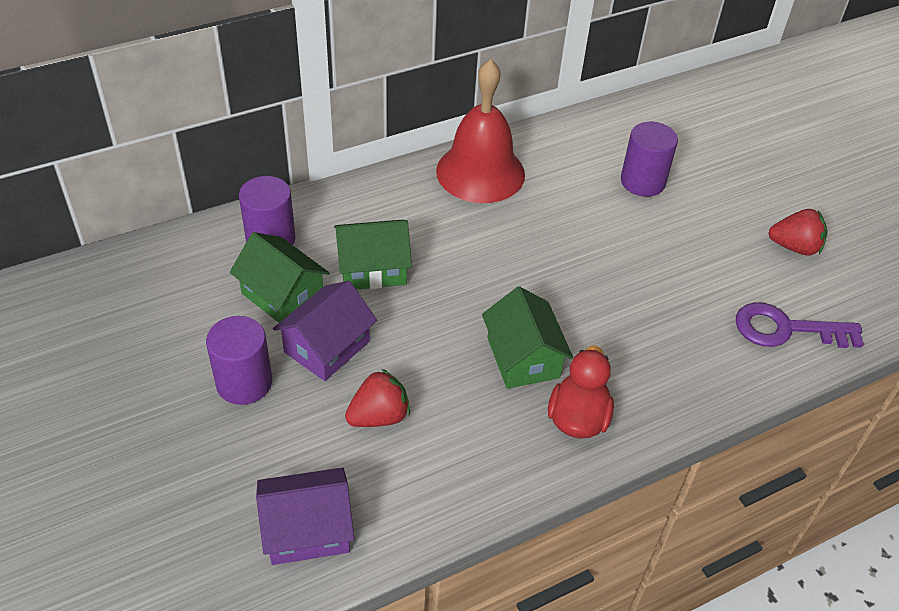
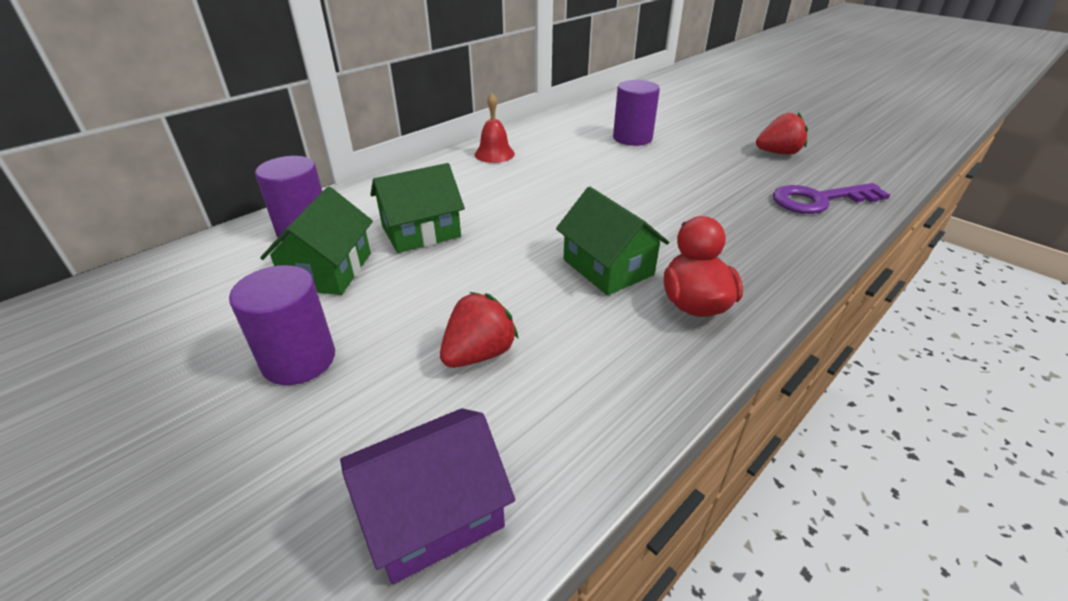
camera: 15 degrees left, 10 degrees down
green house [230,232,330,323] -> green house turned 75 degrees clockwise [260,187,373,295]
purple house [273,281,377,381] -> none
red bell [436,59,525,203] -> red bell [475,93,515,163], size x0.49

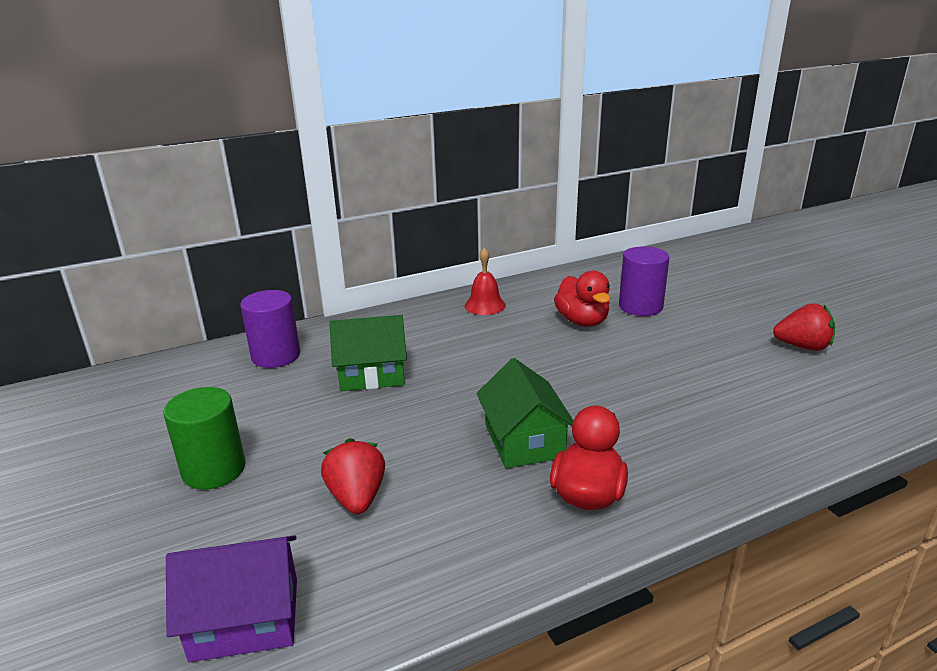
camera: 20 degrees right, 10 degrees down
purple cylinder [229,265,335,385] -> green cylinder [164,387,246,490]
green house [260,187,373,295] -> none
red strawberry [440,292,519,368] -> red strawberry turned 75 degrees counterclockwise [321,438,385,514]
purple key [773,183,890,214] -> none
none -> red duck [554,271,611,327]

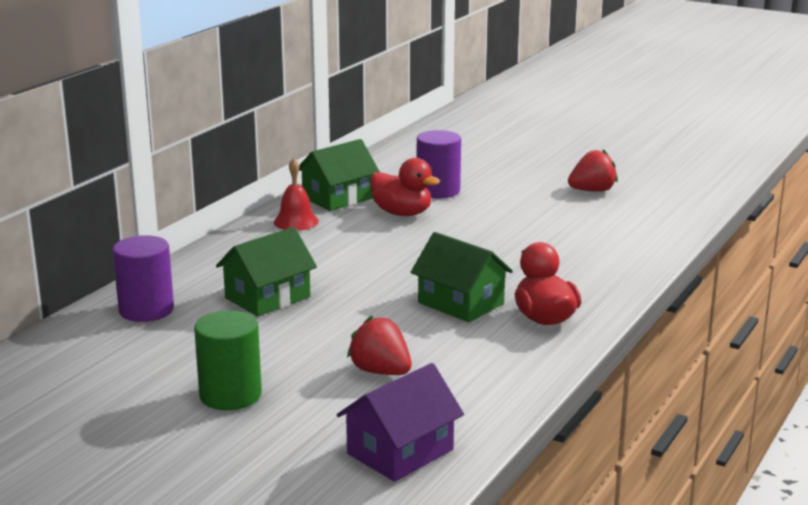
camera: 35 degrees left, 5 degrees down
none -> green house [299,139,380,211]

